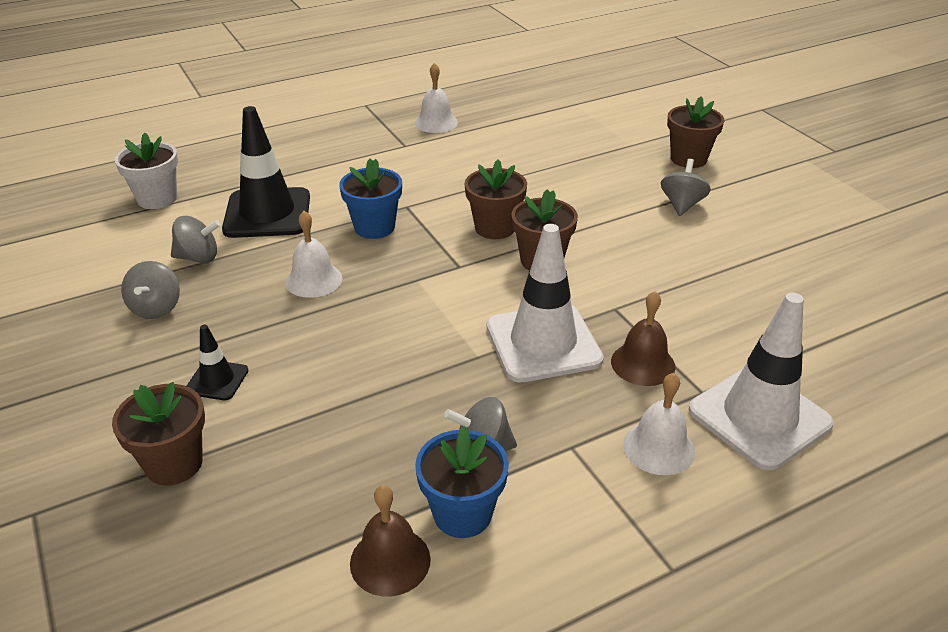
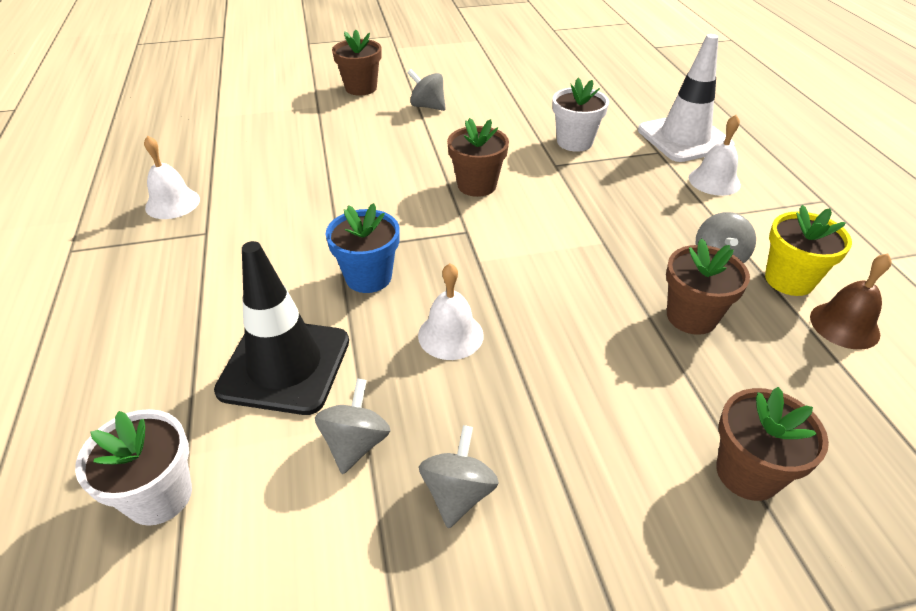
camera: 75 degrees left, 5 degrees up
grey spinning top [121,261,180,319] -> grey spinning top turned 90 degrees counterclockwise [419,425,499,528]
black traffic cone [187,325,249,400] -> none
blue flower pot [415,426,509,538] -> yellow flower pot [765,205,852,296]
brown flower pot [465,159,527,239] -> brown flower pot moved to [666,238,750,335]
white traffic cone [486,224,604,382] -> none
brown bell [611,291,675,386] -> none
none -> white flower pot [552,78,609,152]

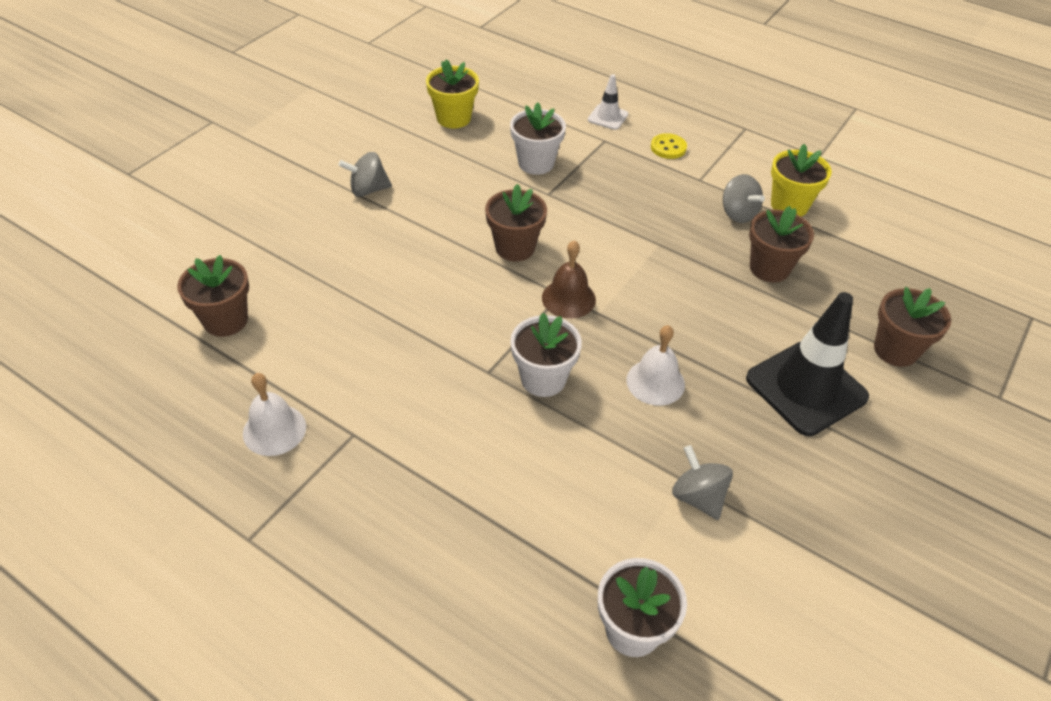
camera: 45 degrees left, 5 degrees up
black traffic cone [214,241,349,415] -> black traffic cone moved to [746,292,869,436]
blue flower pot [326,203,400,293] -> white flower pot [510,313,582,397]
brown flower pot [332,30,382,96] -> brown flower pot moved to [177,255,249,337]
grey spinning top [419,425,499,528] -> none
white traffic cone [638,34,735,162] -> white traffic cone [588,74,628,130], size x0.48
white bell [689,115,741,196] -> yellow button [651,133,687,159]
brown bell [810,253,892,350] -> brown bell moved to [542,240,596,318]
none -> yellow flower pot [426,60,479,129]

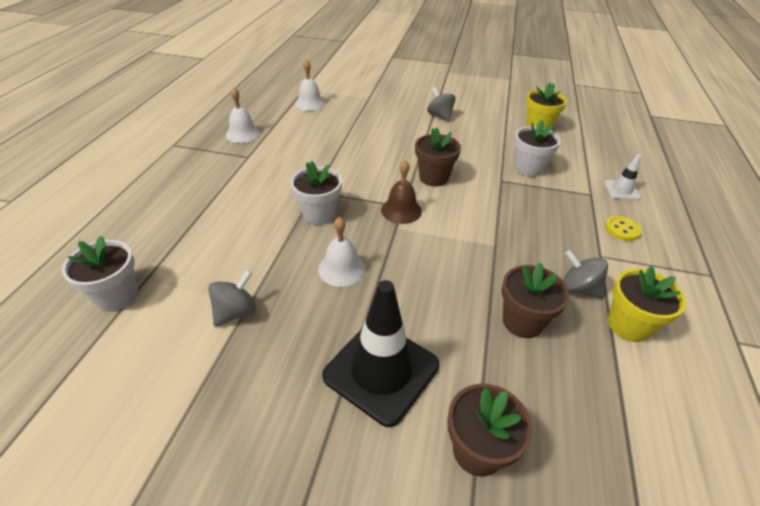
camera: 70 degrees right, 5 degrees down
brown flower pot [177,255,249,337] -> white bell [295,59,325,111]
grey spinning top [723,174,765,223] -> grey spinning top turned 90 degrees clockwise [563,250,608,299]

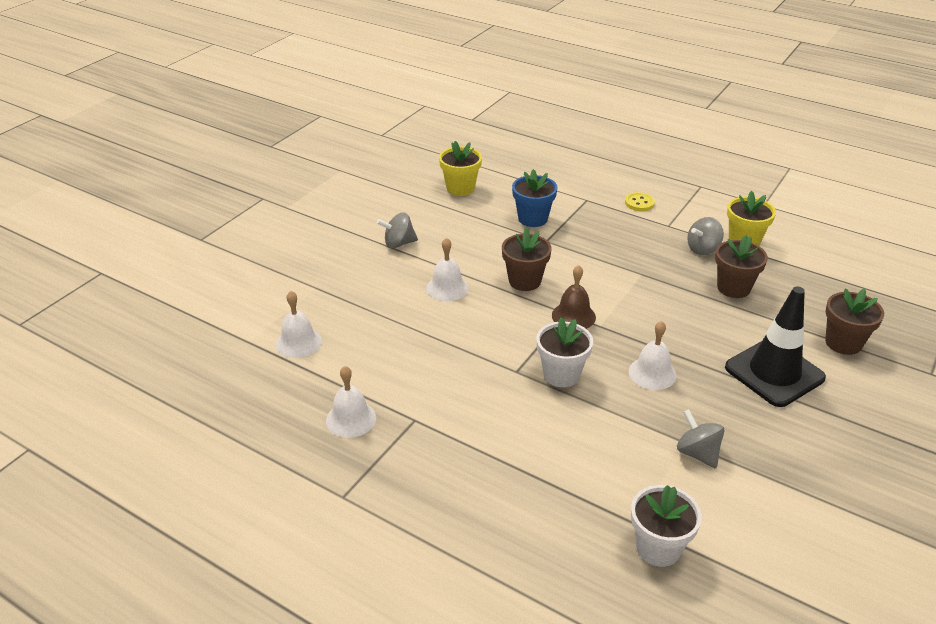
camera: 70 degrees left, 5 degrees down
white flower pot [514,120,561,177] -> blue flower pot [512,169,557,227]
white traffic cone [604,154,641,200] -> none
none -> white bell [426,238,469,301]

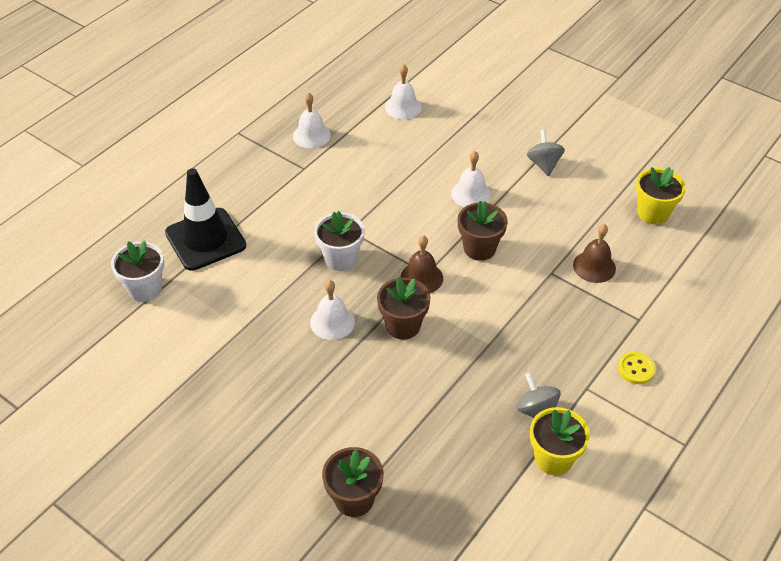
camera: 95 degrees right, 10 degrees up
blue flower pot [512,169,557,227] -> brown bell [573,224,616,283]
grey spinning top [677,409,724,469] -> none
brown flower pot [715,235,768,298] -> brown flower pot moved to [377,277,430,340]
black traffic cone [725,287,826,407] -> black traffic cone moved to [165,168,246,271]

